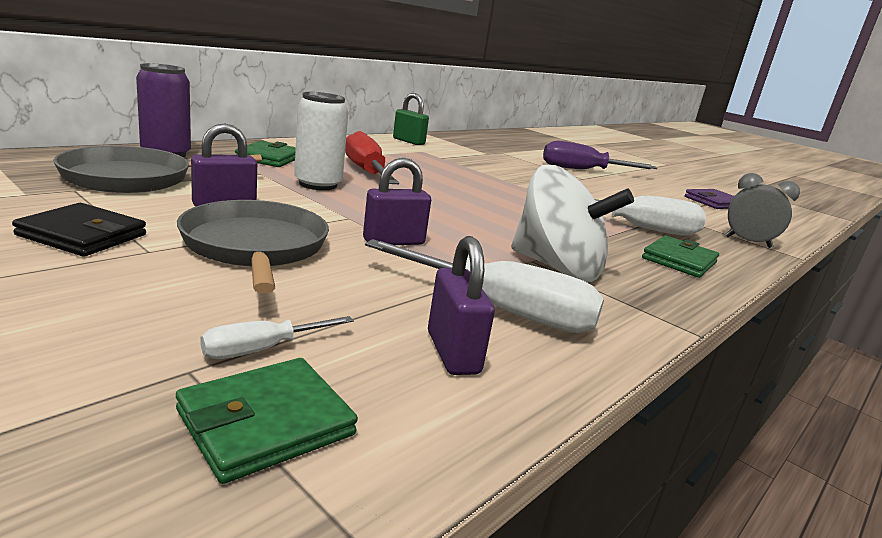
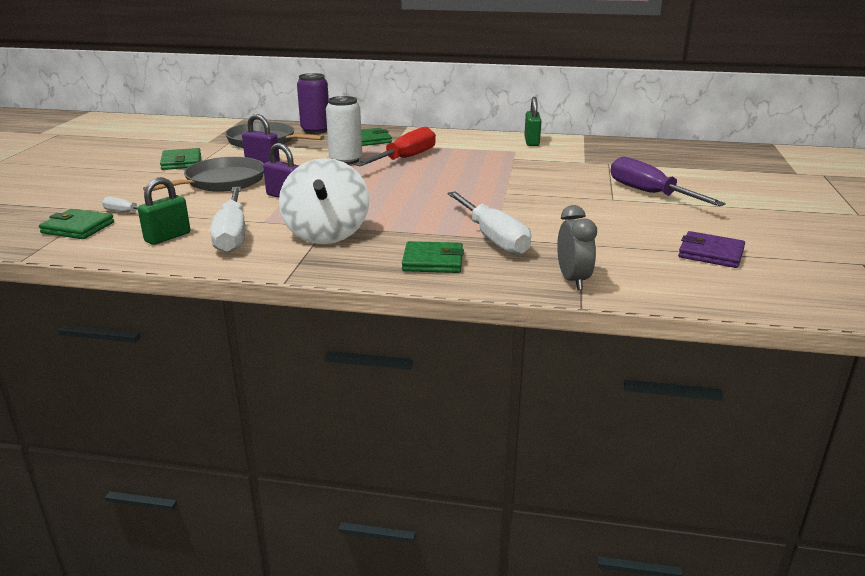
camera: 60 degrees right, 5 degrees up
black wallet [12,203,146,257] -> green wallet [160,148,201,170]
purple padlock [428,236,495,375] -> green padlock [138,177,190,245]

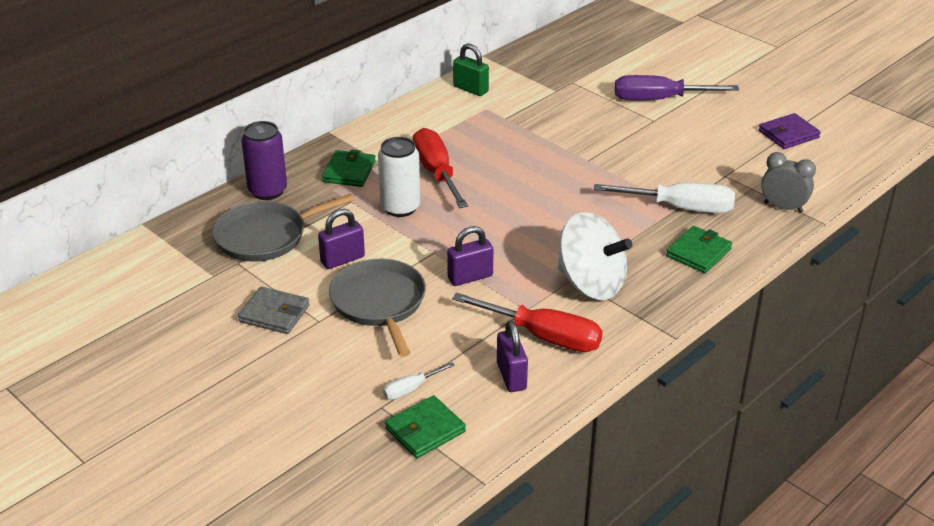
camera: 55 degrees left, 10 degrees up
green padlock [138,177,190,245] -> purple padlock [497,320,528,392]
green wallet [160,148,201,170] -> grey wallet [238,286,310,334]
white screwdriver [210,187,245,253] -> red screwdriver [452,293,603,352]

